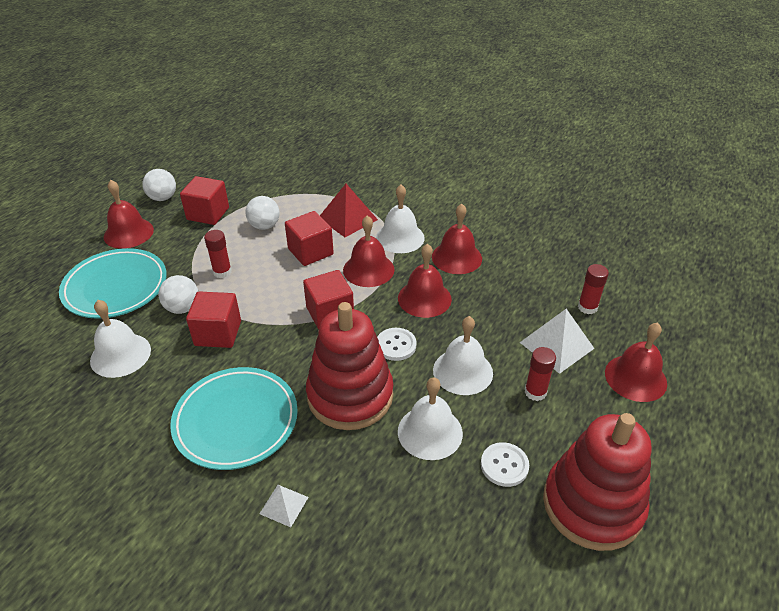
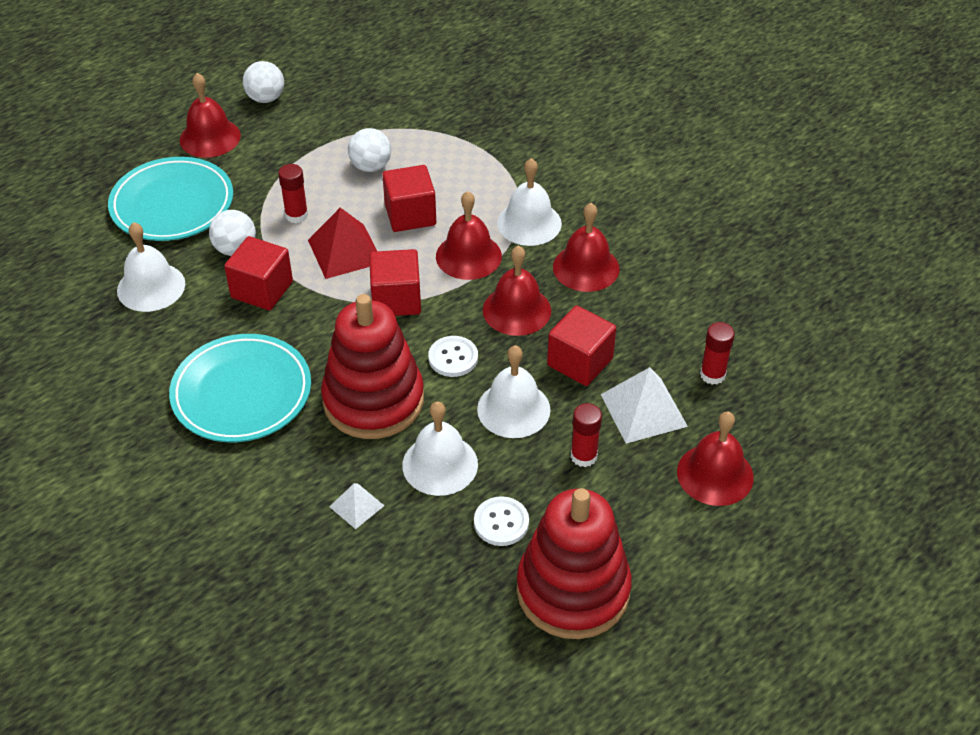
camera: 20 degrees right, 5 degrees up
red cube [180,176,229,225] -> red cube moved to [547,305,616,386]
white pyramid [259,485,308,527] -> white pyramid moved to [329,483,384,529]
red pyramid [320,184,378,237] -> red pyramid moved to [308,208,377,279]

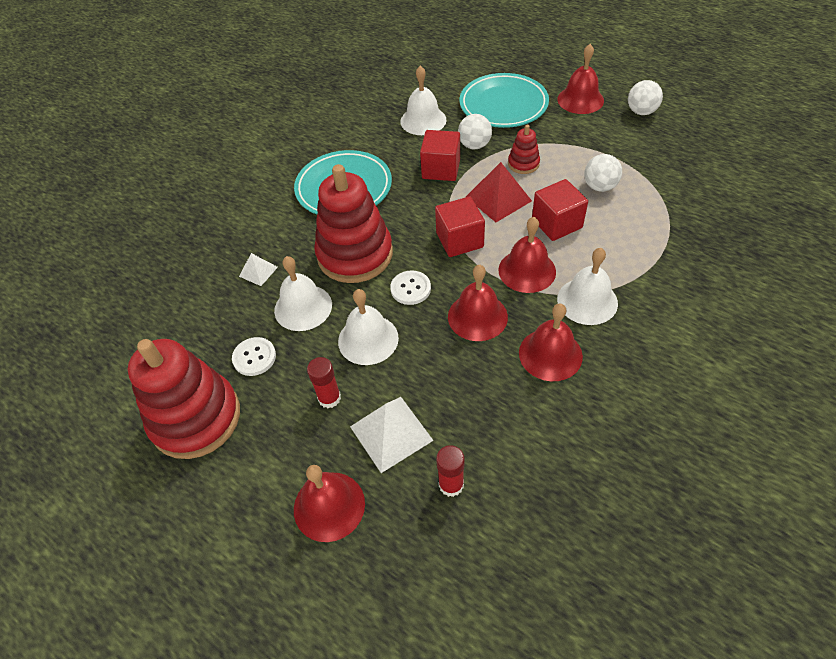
camera: 80 degrees right, 5 degrees up
red glue stick [278,164,308,223] -> red stacking toy [508,125,540,174]
red cube [547,305,616,386] -> none

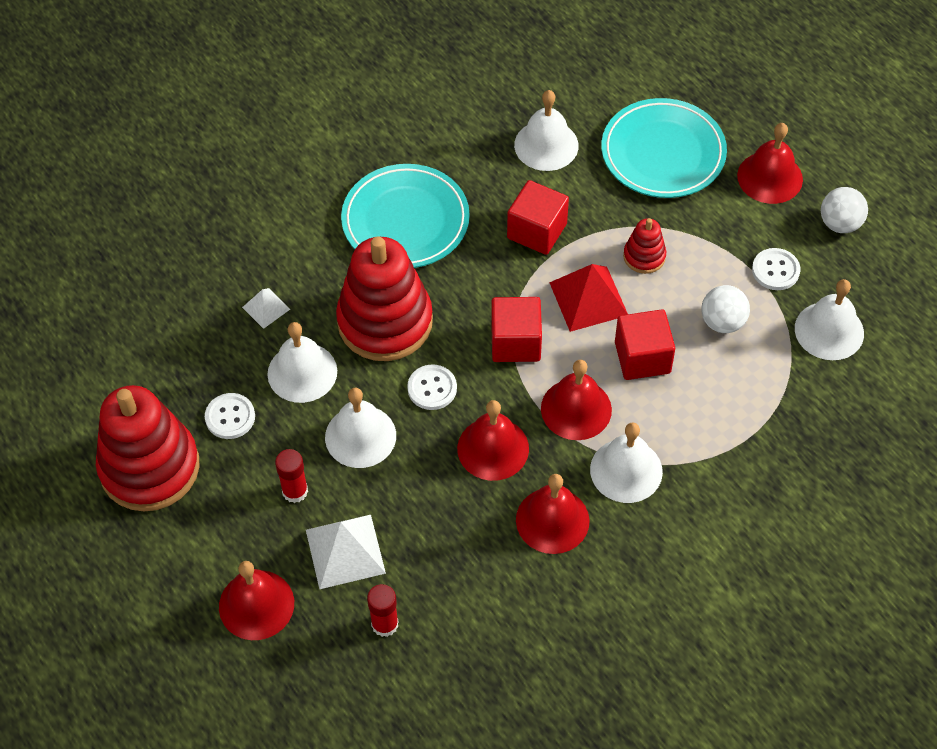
camera: 15 degrees right, 5 degrees up
white ball [458,114,492,149] -> none
none -> white button [752,248,800,290]
none -> white bell [795,279,864,360]

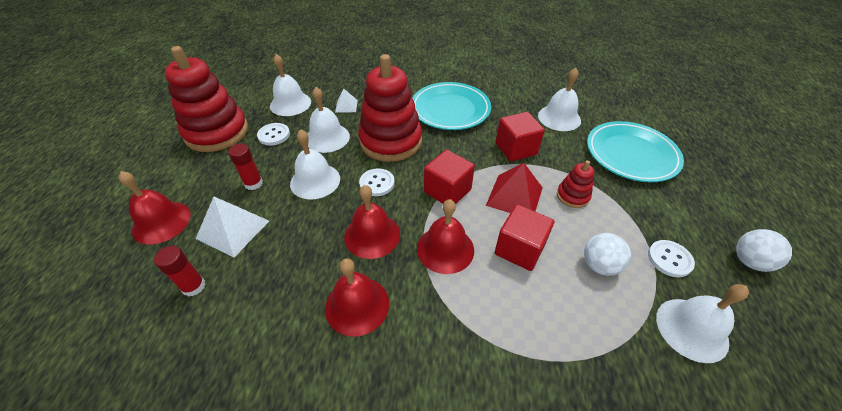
camera: 40 degrees right, 10 degrees down
white bell [590,423,663,503] -> white bell moved to [270,54,311,116]
red bell [737,123,803,204] -> none

